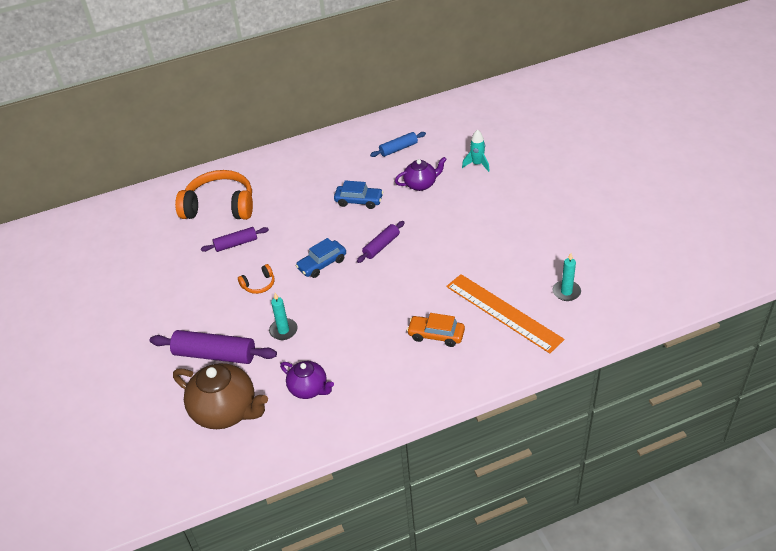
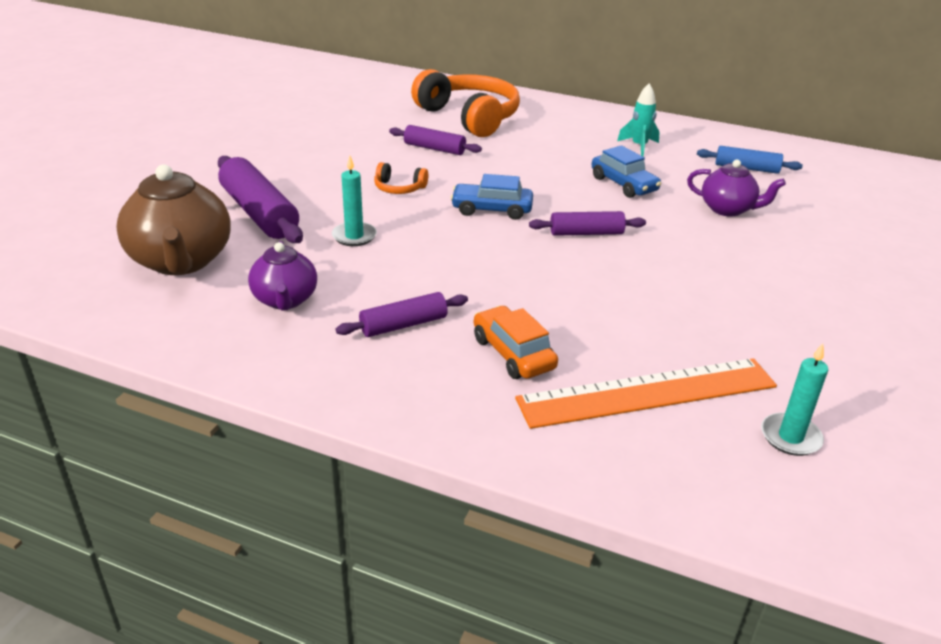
camera: 40 degrees right, 10 degrees down
orange ruler [446,274,564,353] -> orange ruler turned 75 degrees clockwise [515,358,777,429]
turquoise rocket [462,129,490,172] -> turquoise rocket moved to [617,83,660,157]
none -> purple rolling pin [336,292,468,337]

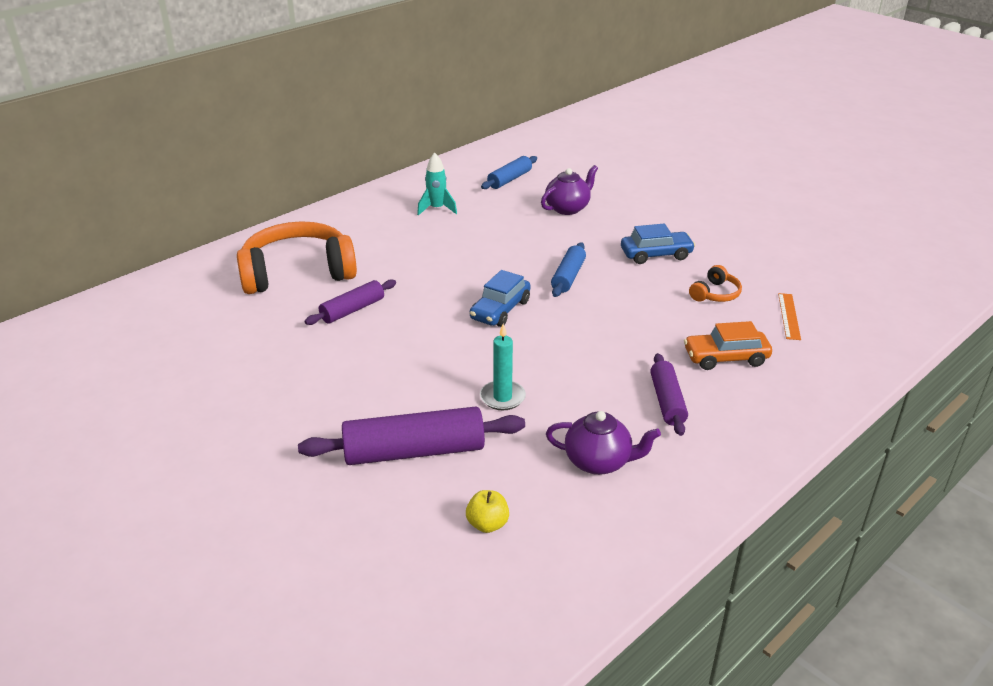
camera: 65 degrees left, 0 degrees up
brown teapot [116,164,231,275] -> yellow apple [466,490,509,533]
orange headphones [374,162,428,194] -> orange headphones moved to [689,265,742,302]
orange ruler [515,358,777,429] -> orange ruler [778,293,801,340], size x0.43
purple rolling pin [529,211,646,236] -> blue rolling pin [551,242,586,297]
blue car [592,145,662,198] -> blue car moved to [621,224,695,264]
turquoise candle [761,343,828,456] -> none

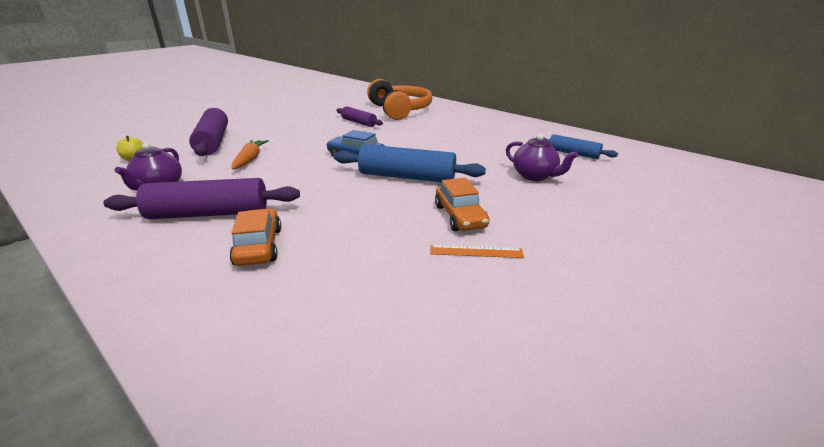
camera: 85 degrees right, 5 degrees down
turquoise rocket [417,152,457,216] -> none
turquoise candle [480,324,526,410] -> orange carrot [231,140,269,169]
blue rolling pin [551,242,586,297] -> blue rolling pin [334,144,486,182], size x1.69
blue car [621,224,695,264] -> orange car [435,178,489,231]
purple rolling pin [650,353,688,436] -> purple rolling pin [103,178,300,219], size x1.69
orange headphones [689,265,742,302] -> none
orange ruler [778,293,801,340] -> orange ruler moved to [430,245,524,258]

